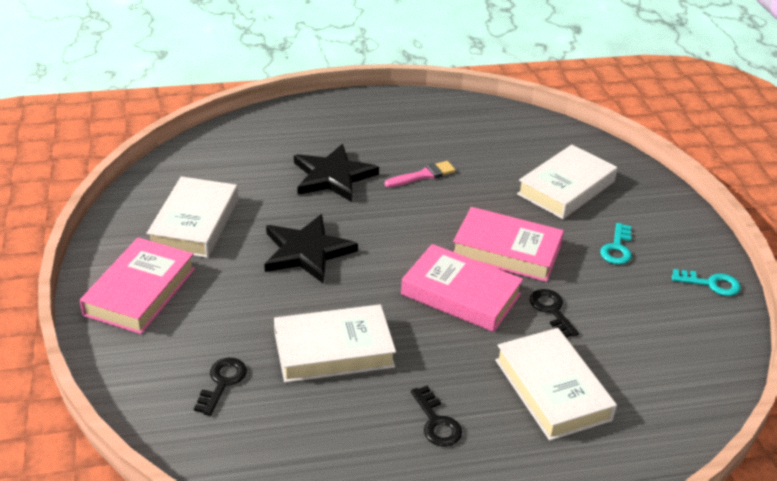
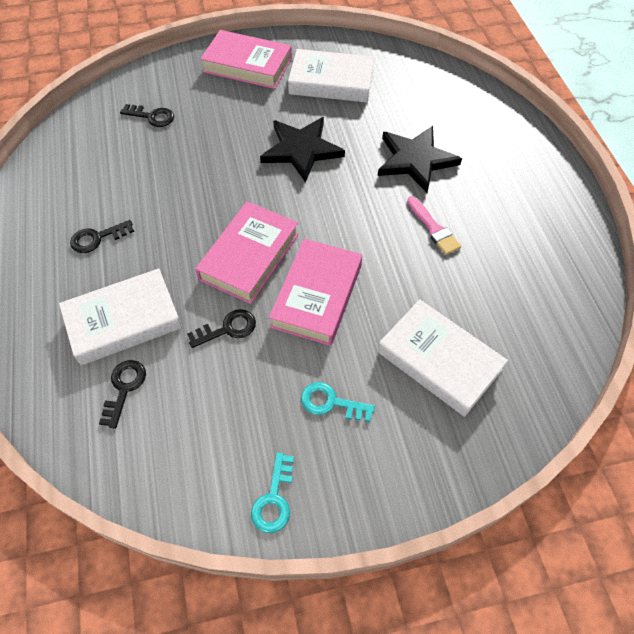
camera: 90 degrees right, 20 degrees up
white book [274,304,396,383] -> none
none -> black key [99,360,146,429]

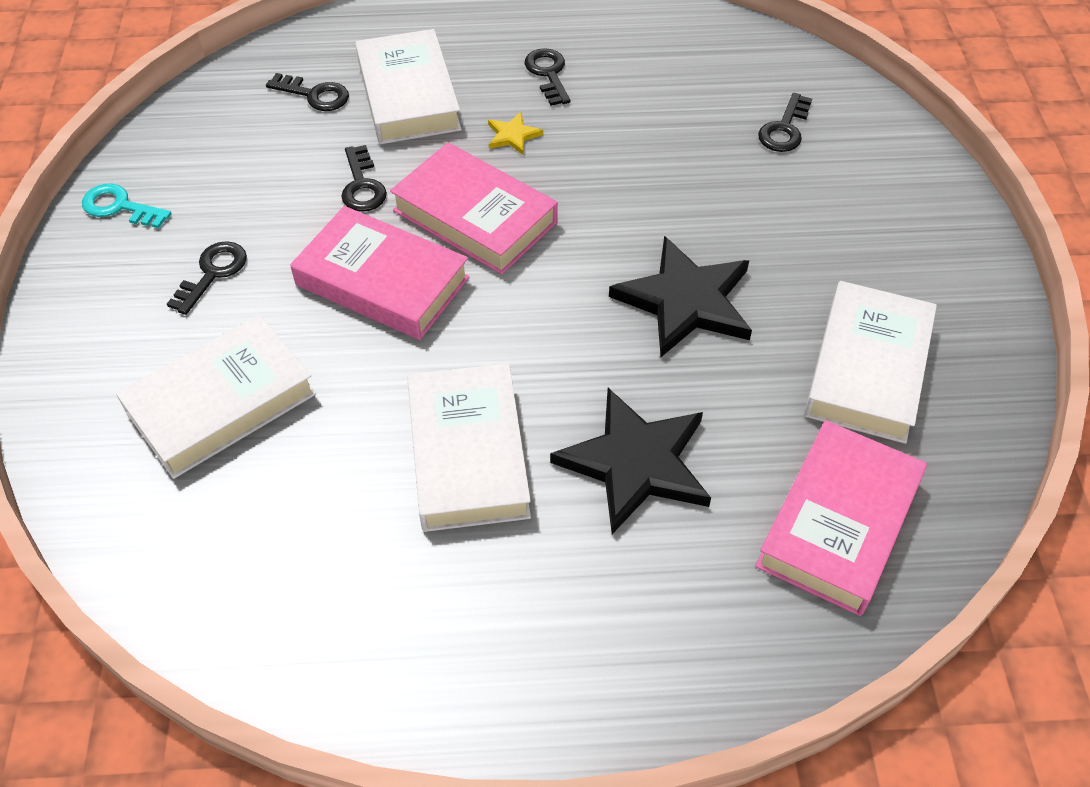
camera: 100 degrees right, 5 degrees down
pink book [200,30,292,89] -> pink book moved to [755,420,927,616]
turquoise key [301,382,375,422] -> black key [167,241,247,315]
pink brush [407,196,461,255] -> white book [407,363,531,532]
none -> yellow star [488,112,543,155]

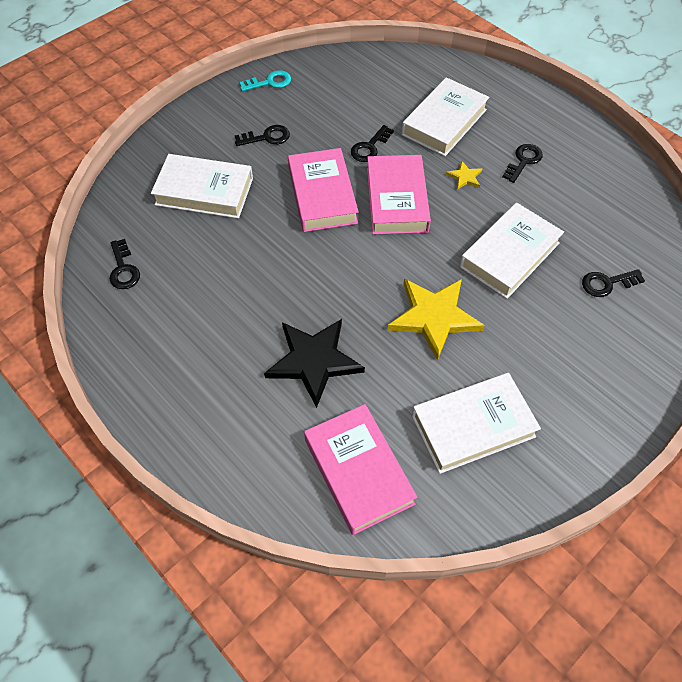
camera: 50 degrees right, 5 degrees up
turquoise key [82,184,172,228] -> turquoise key turned 90 degrees clockwise [239,70,291,92]
black key [266,73,349,111] -> black key moved to [110,239,140,289]
white book [407,363,531,532] -> white book moved to [460,203,564,299]
black star [609,236,752,357] -> yellow star [387,279,485,361]
pink book [755,420,927,616] -> pink book turned 75 degrees clockwise [304,404,417,535]

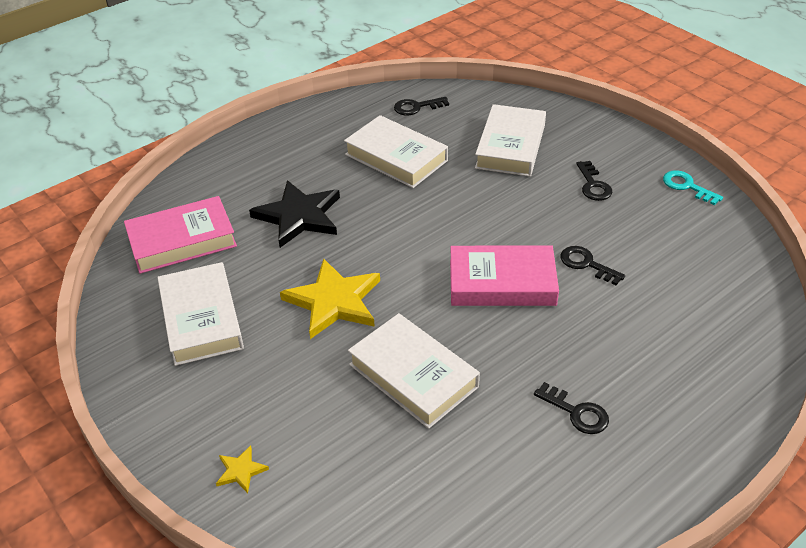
camera: 95 degrees right, 15 degrees down
turquoise key [239,70,291,92] -> turquoise key turned 150 degrees clockwise [663,170,723,205]
pink book [288,148,359,232] -> none
white book [402,77,489,156] -> white book moved to [344,115,448,188]
yellow star [446,161,482,190] -> yellow star moved to [216,445,269,493]
black key [582,269,645,297] -> none

